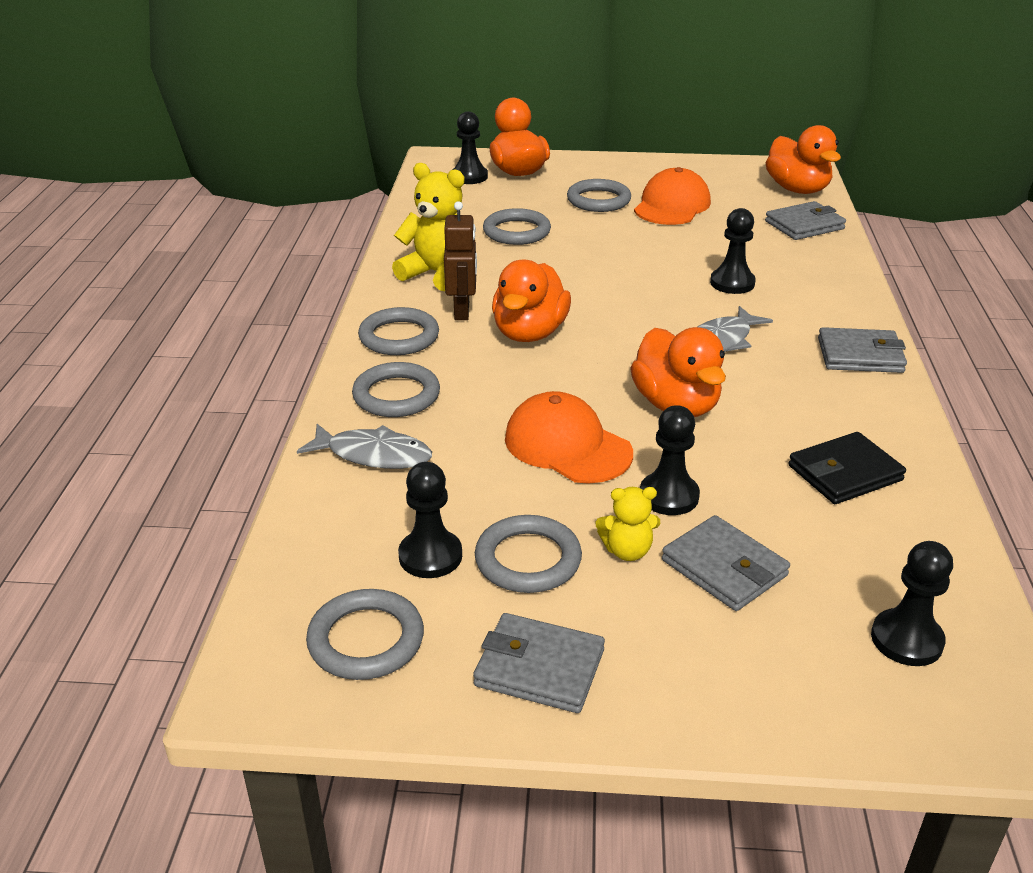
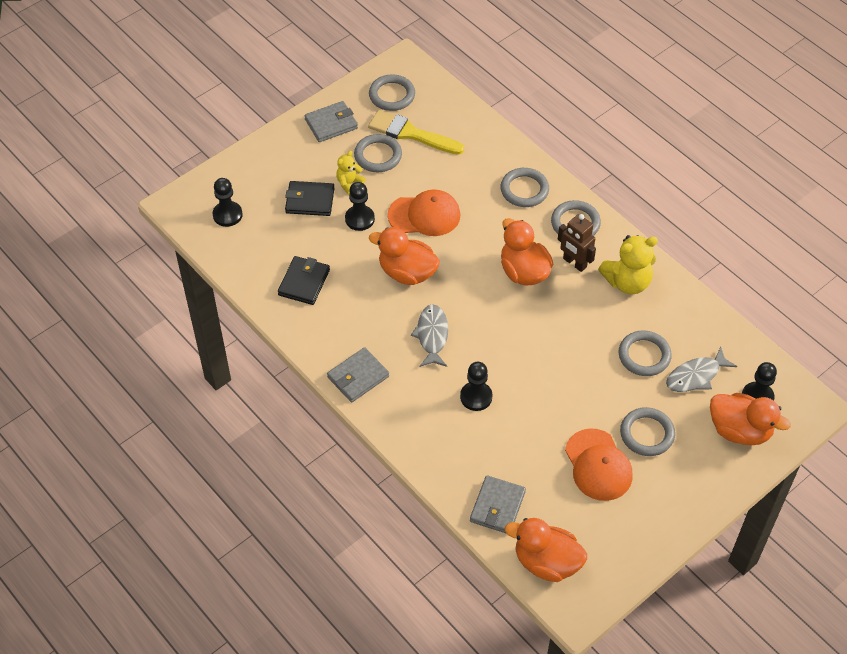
camera: 135 degrees right, 20 degrees up
grey fish [297,424,432,469] -> grey fish moved to [666,347,737,392]
black pawn [398,462,462,578] -> yellow brush [368,110,464,155]
grey wallet [662,515,790,611] -> black wallet [285,181,335,216]

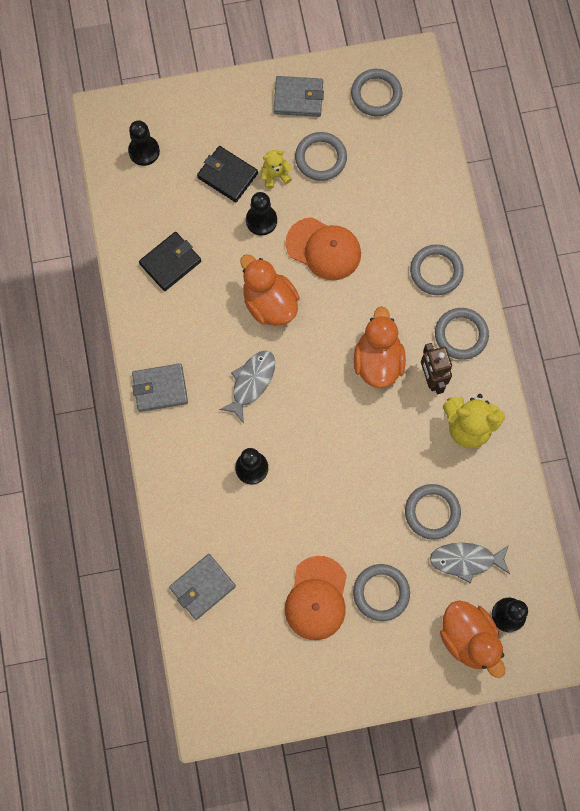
camera: 30 degrees right, 20 degrees up
yellow brush [368,110,464,155] -> none
orange duck [505,518,587,582] -> none

